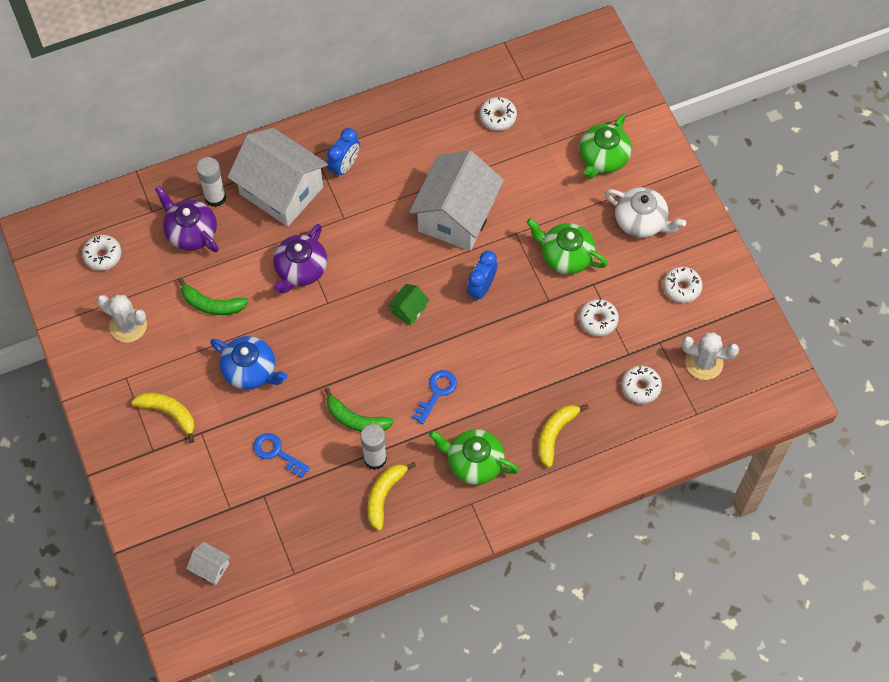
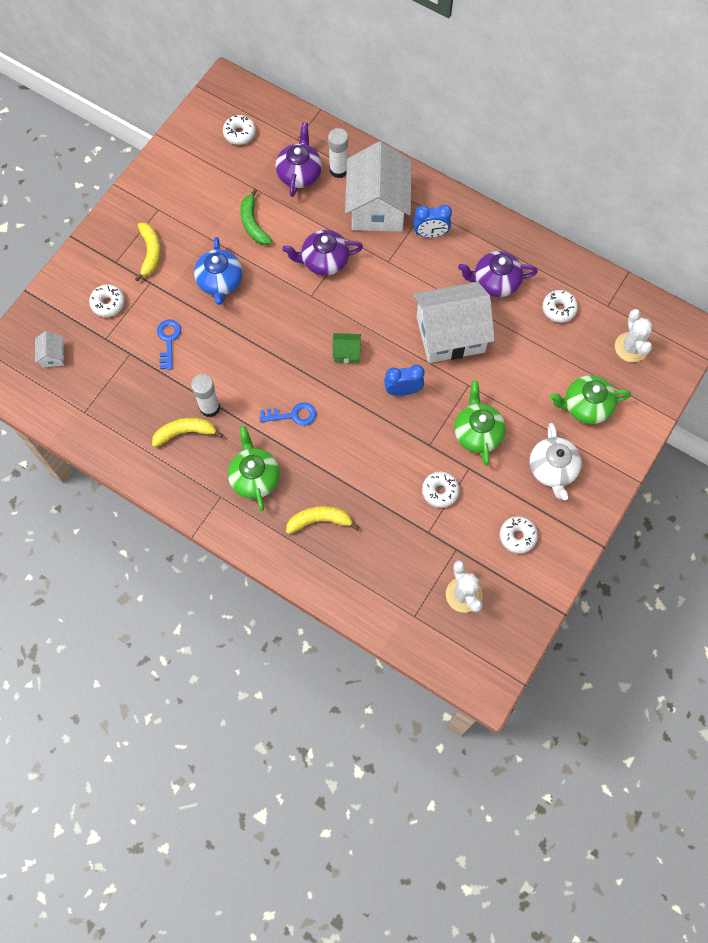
camera: 55 degrees right, 5 degrees up
white cactus [97,295,147,342] -> white cactus moved to [615,309,653,362]
green banana [324,388,394,432] -> none
white donut [621,366,662,404] -> white donut moved to [89,284,125,317]
none -> purple teapot [458,251,538,297]

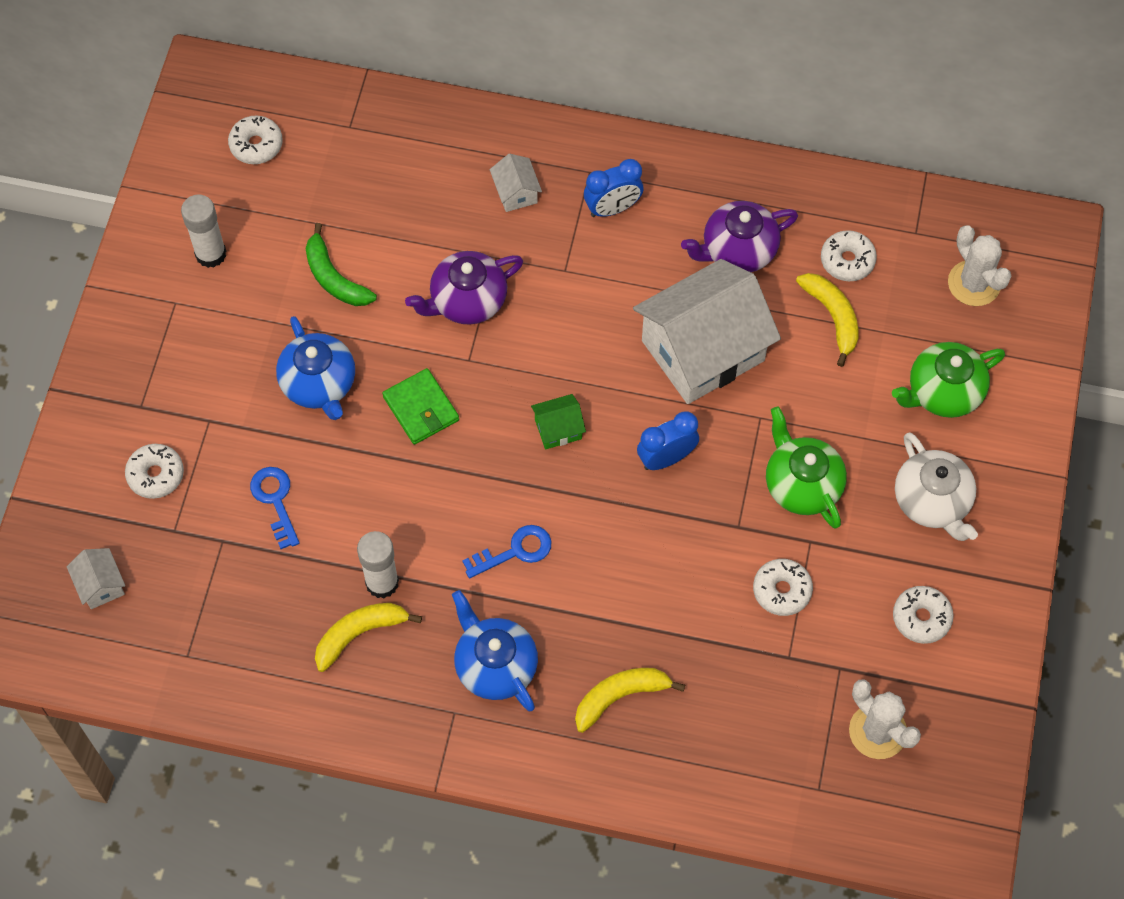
camera: 20 degrees left, 5 degrees down
yellow banana [135,223,161,282] -> yellow banana moved to [796,273,858,367]
green teapot [228,426,280,511] -> blue teapot [452,590,538,711]
purple teapot [275,122,322,197] -> none
white glue stick [328,128,348,178] -> white glue stick moved to [181,195,226,268]
white house [345,141,412,232] -> white house [490,154,542,212], size x0.41
none -> green wallet [382,368,459,445]

